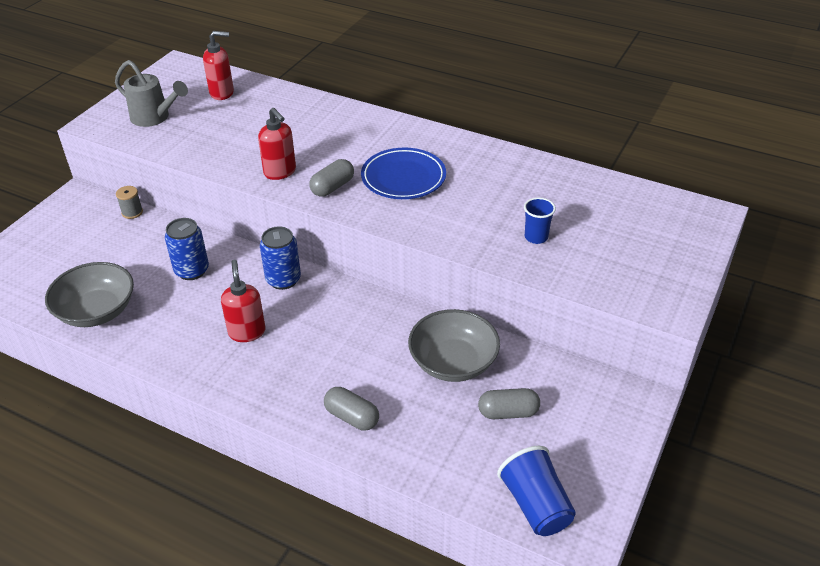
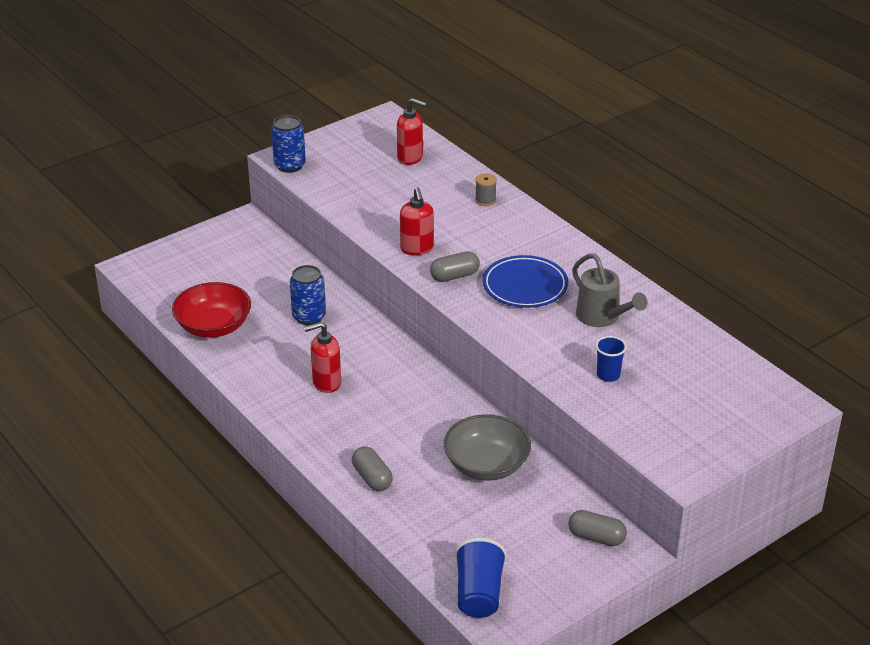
camera: 25 degrees right, 5 degrees down
grey bowl [45,262,134,327] -> red bowl [172,282,251,338]
grey watering can [115,60,188,127] -> grey watering can moved to [572,253,647,327]
grey spool [116,186,143,219] -> grey spool moved to [475,173,497,206]
red soap dispenser [221,260,265,342] -> red soap dispenser turned 120 degrees counterclockwise [304,322,341,393]
blue can [260,226,301,290] -> blue can moved to [271,115,306,173]
grey capsule [478,388,540,419] -> grey capsule moved to [568,510,627,546]

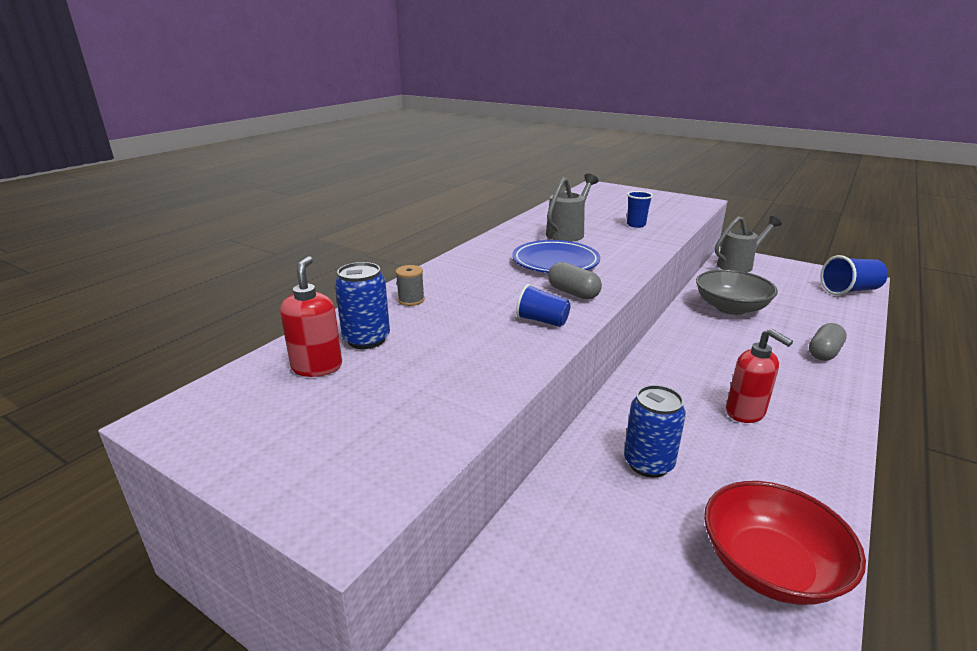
camera: 110 degrees left, 10 degrees down
blue can [271,115,306,173] -> blue can moved to [335,262,390,349]
red soap dispenser [400,187,434,255] -> blue cup [516,284,570,327]
grey capsule [568,510,627,546] -> grey watering can [715,216,782,272]

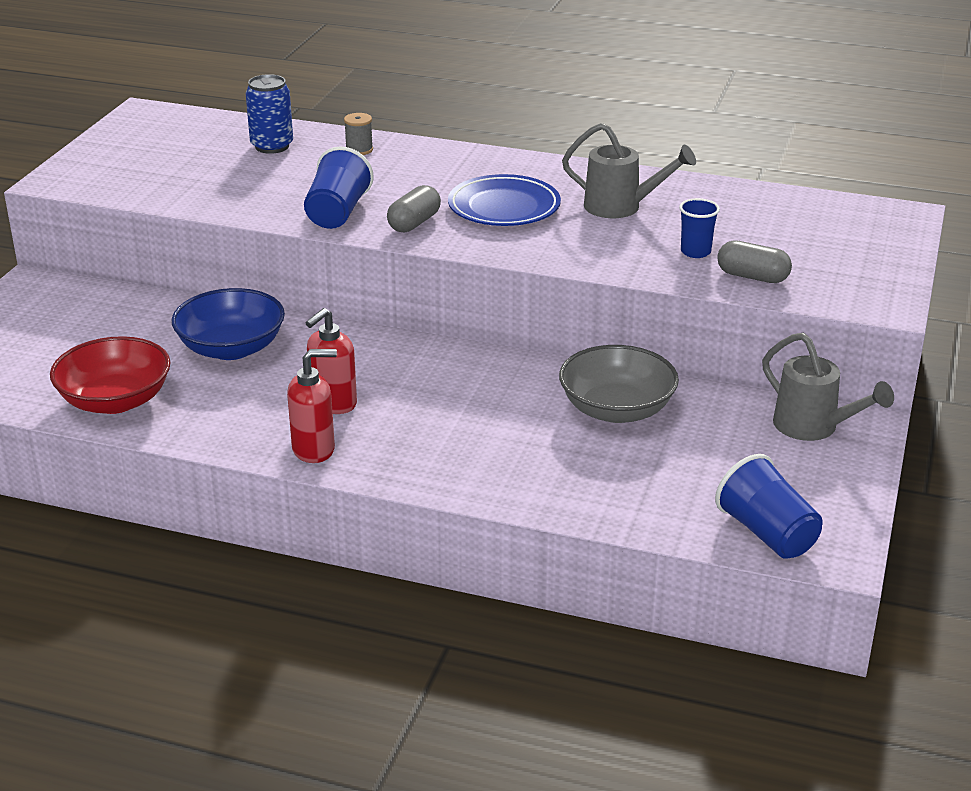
camera: 75 degrees right, 5 degrees up
red soap dispenser [280,256,342,377] -> red soap dispenser moved to [287,349,337,463]
blue cup [516,284,570,327] -> blue cup [304,147,374,229], size x1.56
blue can [624,385,686,478] -> blue bowl [172,288,285,360]
grey capsule [809,323,847,361] -> grey capsule moved to [717,240,792,283]

